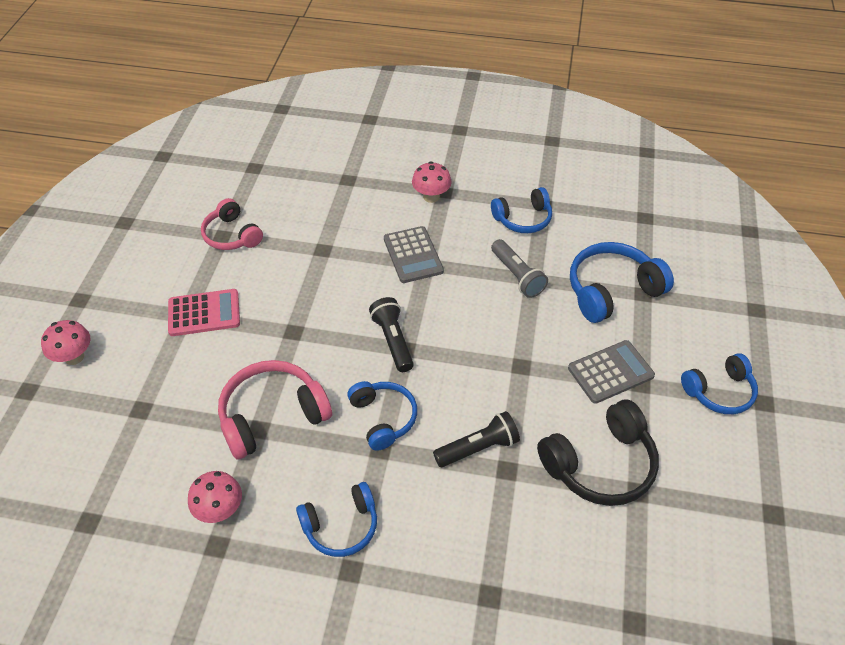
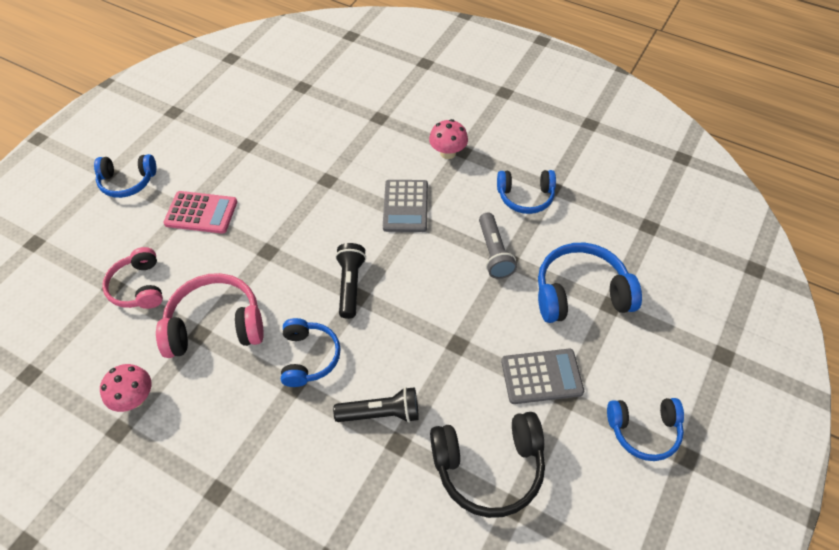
camera: 20 degrees right, 5 degrees up
pink mushroom [41,320,91,365] -> none
pink headphones [201,198,263,250] -> pink headphones moved to [102,247,163,309]
blue headphones [296,482,377,557] -> blue headphones moved to [94,154,156,198]

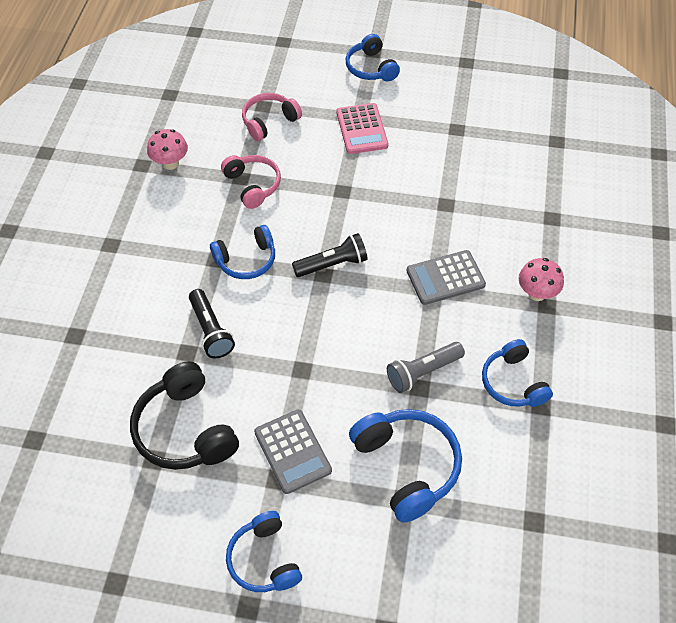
camera: 70 degrees right, 0 degrees up
pink headphones [156,273,264,358] -> pink headphones [221,155,281,209], size x0.66

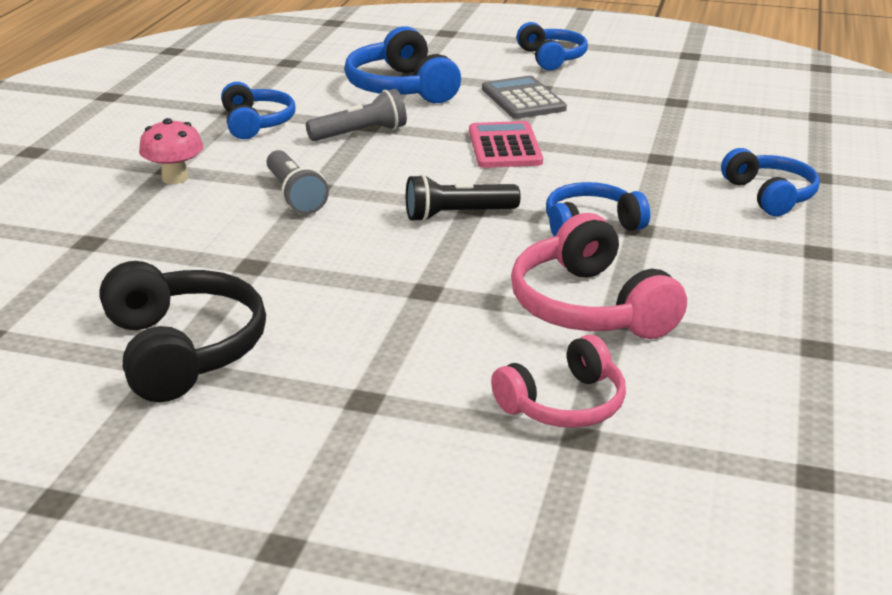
camera: 175 degrees left, 25 degrees down
black headphones [130,361,239,470] -> black headphones moved to [99,261,266,402]
pink mushroom [147,129,188,170] -> none
black flashlight [189,289,235,358] -> none
pink headphones [221,155,281,209] -> pink headphones [511,213,687,339], size x1.51
pink calculator [336,103,388,154] -> pink calculator moved to [469,121,543,168]
blue headphones [346,34,400,81] -> blue headphones moved to [721,148,820,216]
grey calculator [407,250,486,305] -> grey flashlight [267,150,329,214]

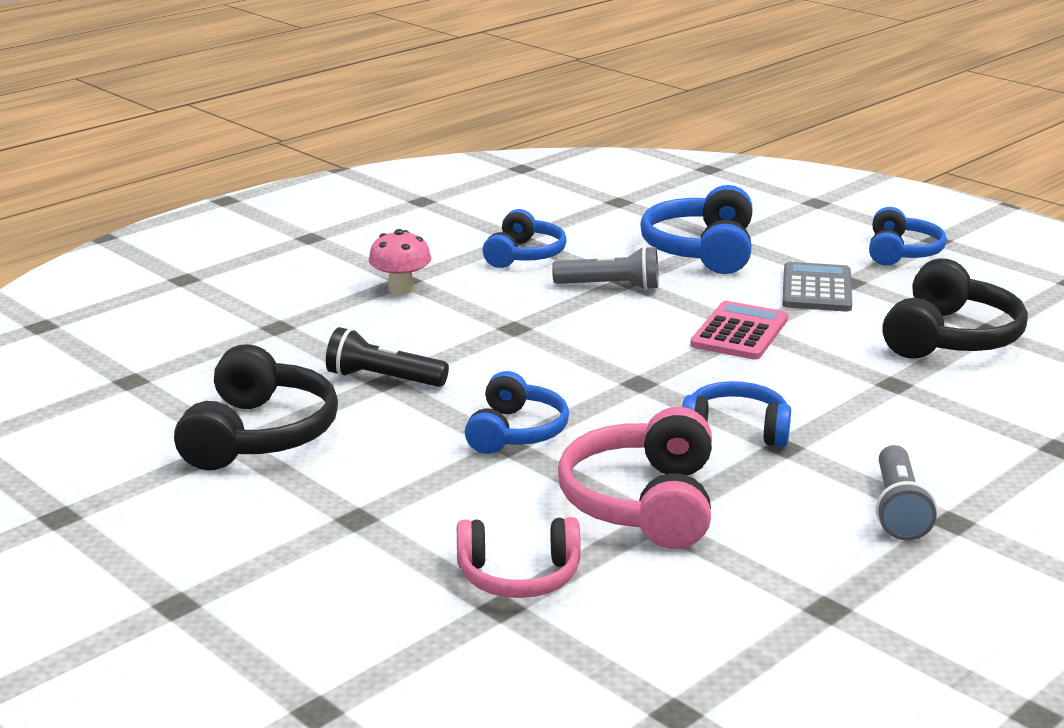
camera: 30 degrees right, 5 degrees down
grey flashlight [267,150,329,214] -> grey flashlight moved to [876,445,937,541]
black flashlight [406,174,521,222] -> black flashlight moved to [326,327,449,387]
blue headphones [721,148,820,216] -> blue headphones moved to [465,371,569,454]
none -> black headphones [882,258,1028,359]

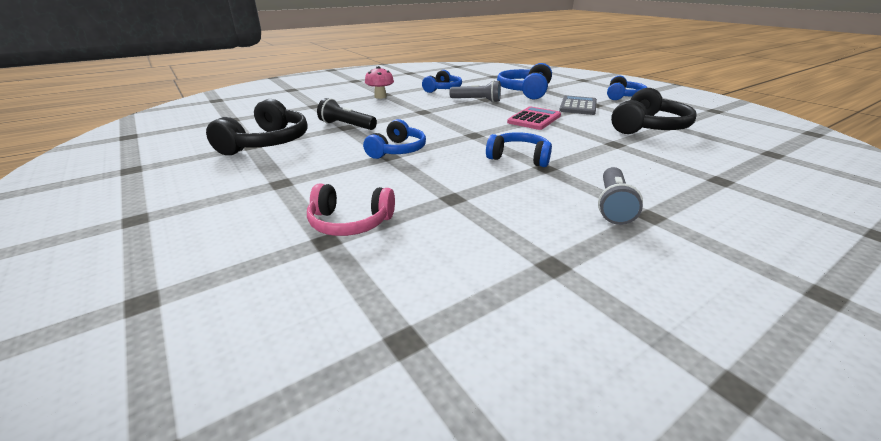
camera: 10 degrees right, 5 degrees up
pink headphones [558,407,712,549] -> none

